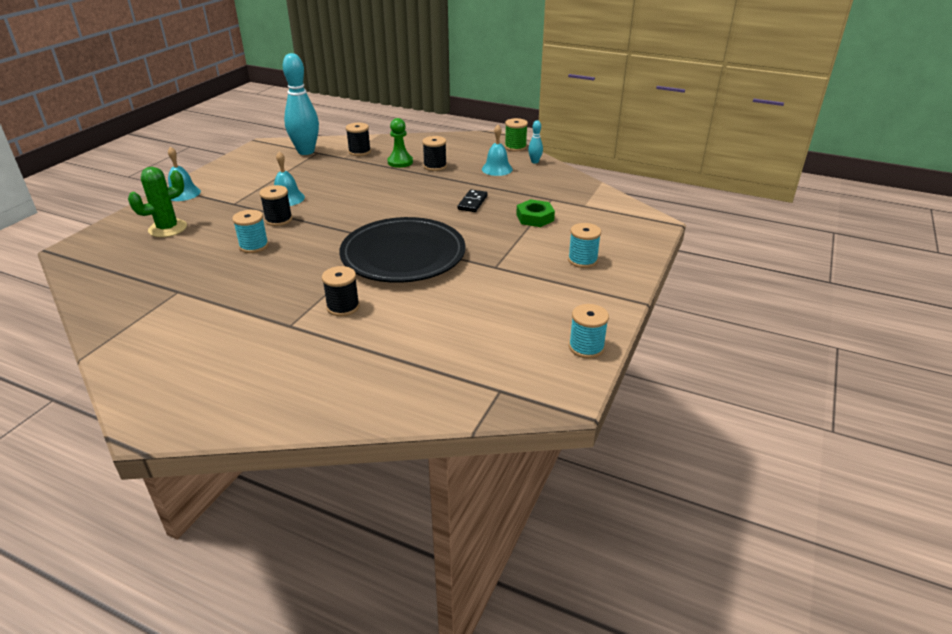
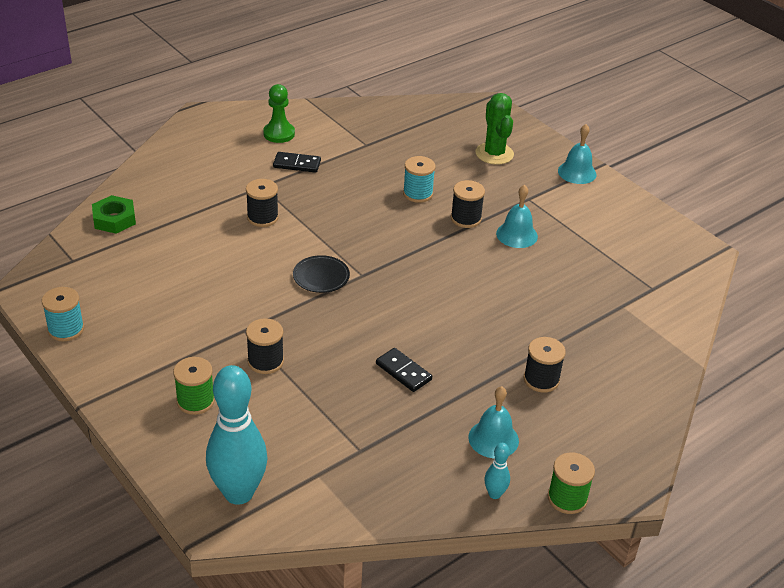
camera: 115 degrees right, 5 degrees up
turquoise bowling pin [283,53,319,155] -> turquoise bowling pin moved to [206,365,268,505]
black plate [339,217,465,283] -> black plate [293,255,350,293], size x0.40
black spool [346,123,371,156] -> black spool moved to [246,318,284,374]
green pawn [387,118,413,168] -> green pawn moved to [263,84,295,143]
green nut [516,199,555,227] -> green nut moved to [92,195,136,234]
turquoise spool [568,223,601,268] -> green spool [173,357,215,415]
none -> black domino [273,152,321,173]

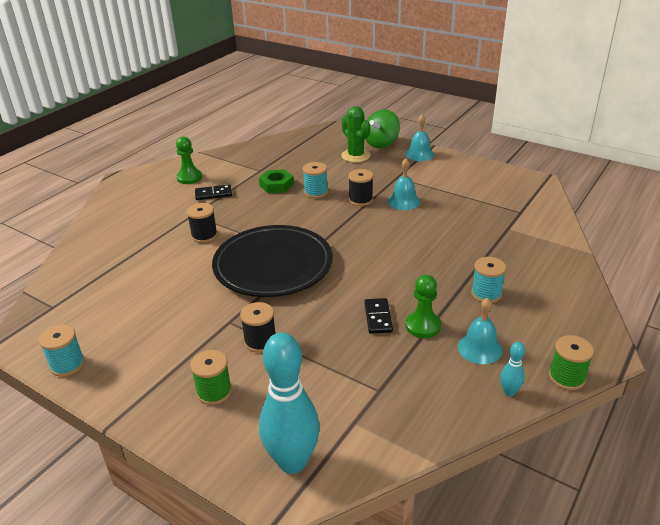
camera: 15 degrees left, 5 degrees down
green nut [92,195,136,234] -> green nut moved to [259,169,294,193]
black plate [293,255,350,293] -> black plate [212,225,333,297], size x2.50
black domino [376,348,432,392] -> black domino turned 60 degrees clockwise [364,298,393,334]
black spool [524,337,566,393] -> turquoise spool [471,257,506,303]
none -> green spinning top [366,109,400,148]
none -> green pawn [406,275,441,338]

